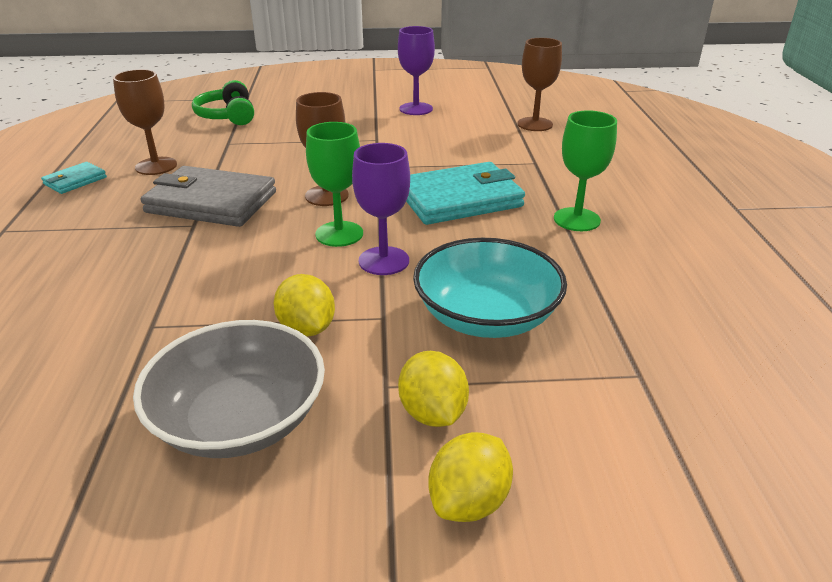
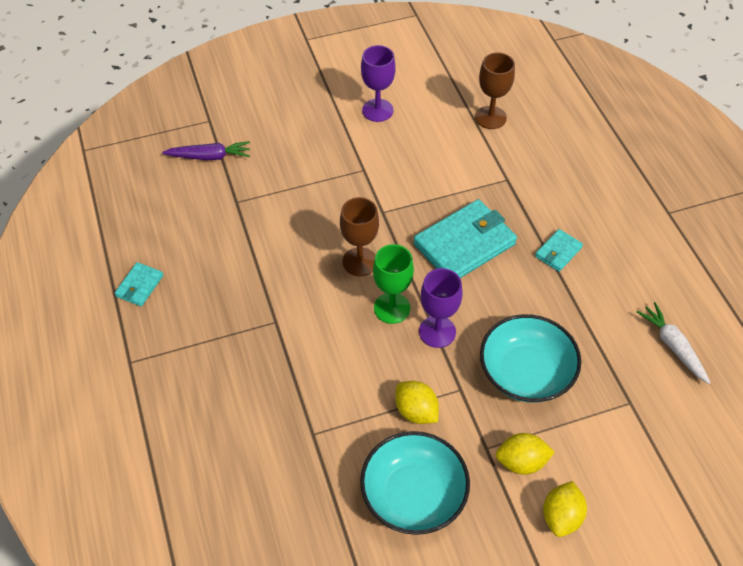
camera: 15 degrees left, 20 degrees up
brown goblet [113,69,177,175] -> none
grey bowl [133,320,325,458] -> turquoise bowl [360,431,470,535]
grey wallet [140,166,276,227] -> none
green headphones [192,80,254,125] -> purple carrot [162,141,250,160]
yellow lemon [398,351,469,427] -> yellow lemon turned 60 degrees counterclockwise [496,433,555,475]
green goblet [554,110,617,231] -> turquoise wallet [535,229,583,272]
none -> white carrot [637,302,711,384]

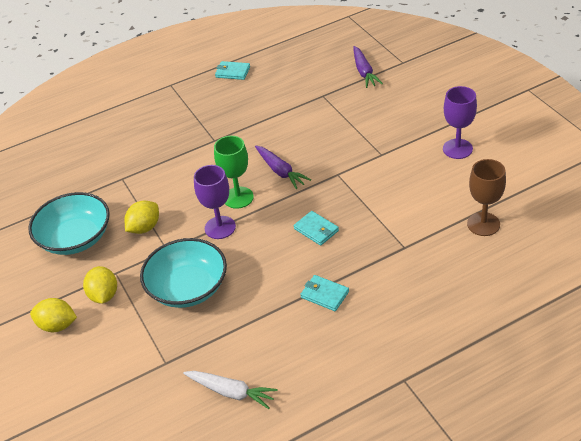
camera: 85 degrees right, 10 degrees down
brown goblet [340,197,379,276] -> purple carrot [255,146,311,189]
turquoise wallet [414,199,517,278] -> turquoise wallet [294,211,339,246], size x0.49
white carrot [637,302,711,384] -> white carrot turned 60 degrees clockwise [183,371,278,409]

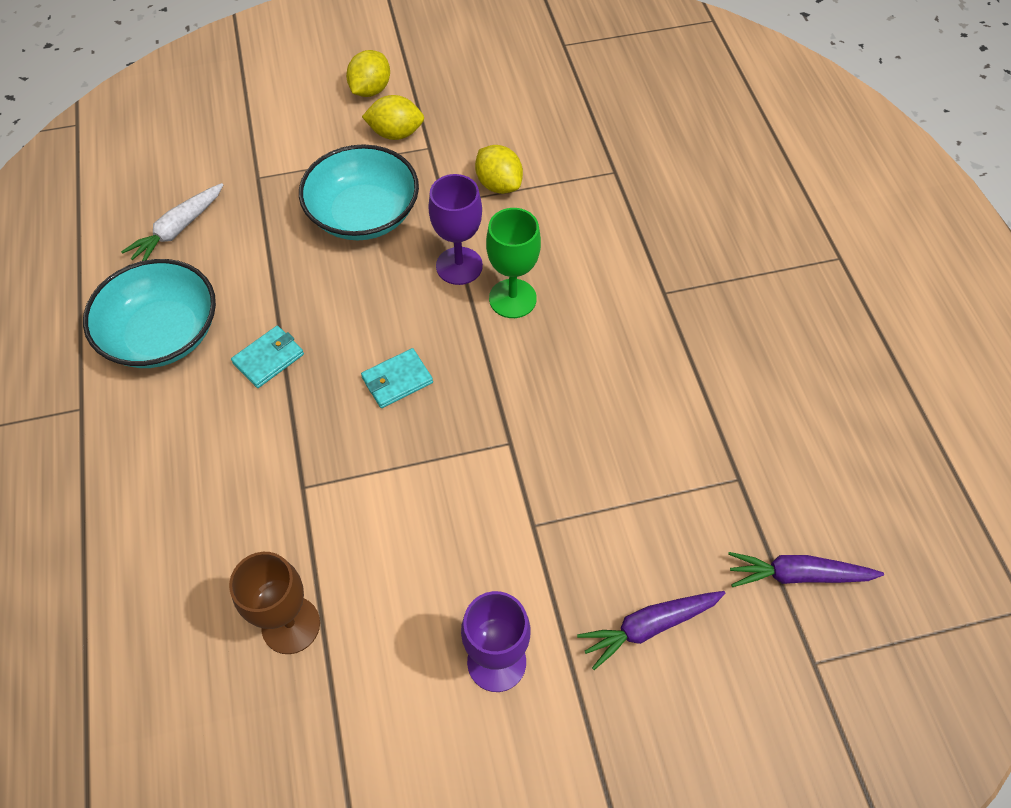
camera: 100 degrees right, 15 degrees up
turquoise bowl [28,192,110,255] -> turquoise bowl moved to [83,259,216,368]
turquoise wallet [215,61,250,80] -> none
purple carrot [255,146,311,189] -> purple carrot moved to [577,591,725,670]

